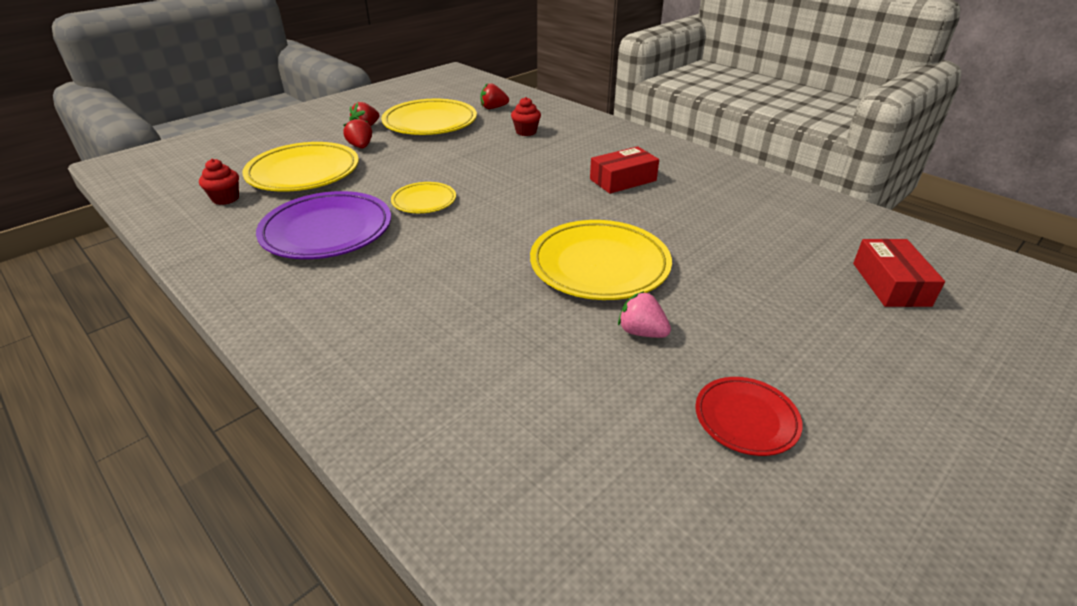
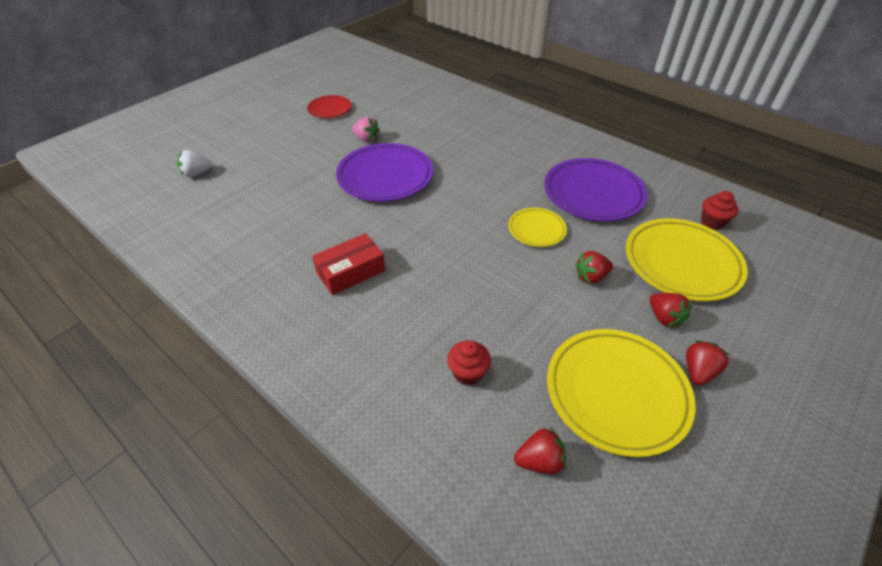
camera: 175 degrees right, 10 degrees up
yellow plate [530,220,672,300] -> purple plate [336,143,433,202]
red box [853,239,945,307] -> white strawberry [177,150,212,177]
none -> red strawberry [575,251,613,284]

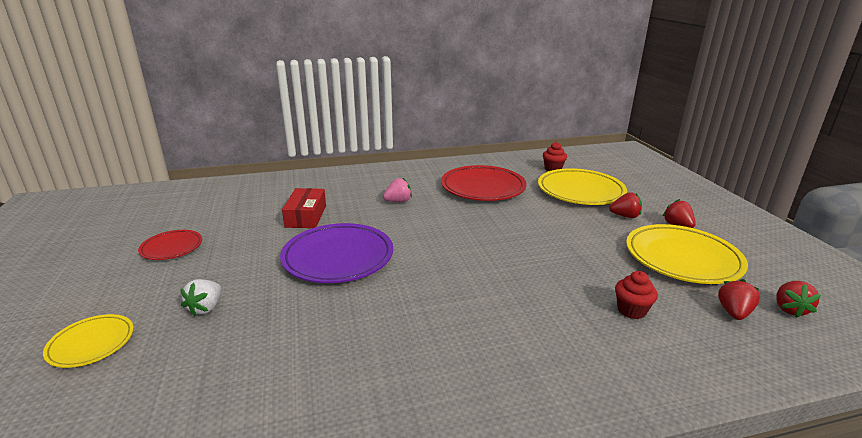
camera: 55 degrees left, 20 degrees down
white strawberry [177,150,212,177] -> white strawberry moved to [180,279,221,316]
red box [312,233,385,295] -> red box moved to [282,188,326,228]
pink strawberry [352,117,380,142] -> pink strawberry moved to [383,178,412,202]
yellow plate [508,208,567,247] -> yellow plate moved to [43,314,134,368]
purple plate [544,158,647,221] -> red plate [441,165,527,201]
red strawberry [575,251,613,284] -> red strawberry moved to [776,281,821,318]

